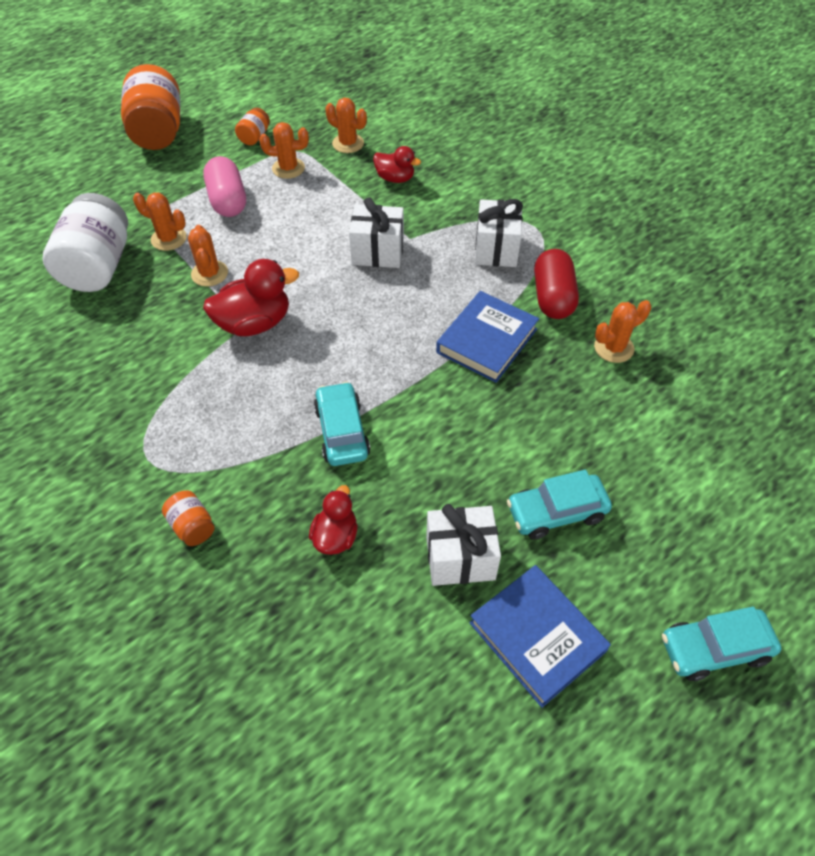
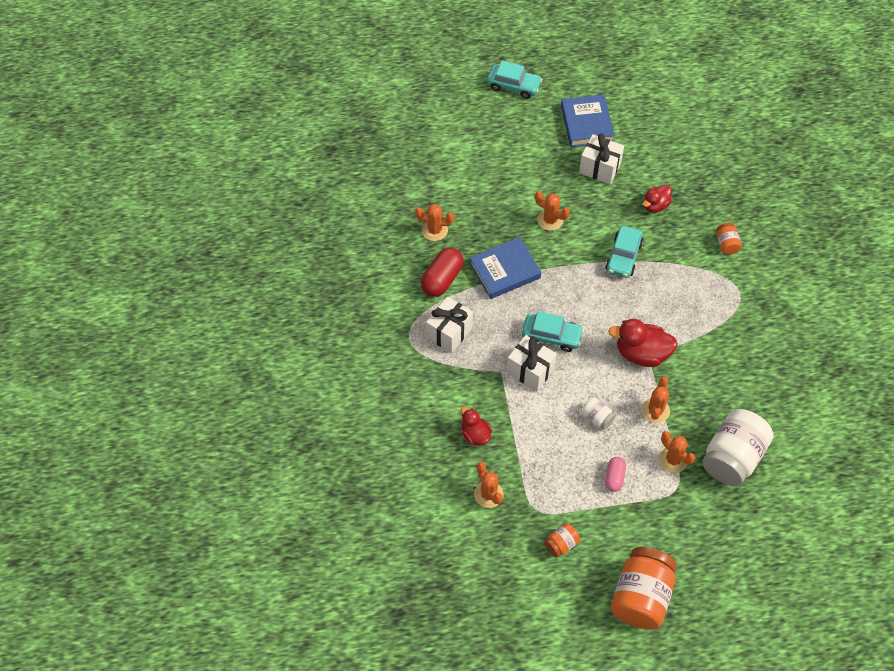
camera: 150 degrees left, 5 degrees up
pink capsule [203,156,246,217] -> pink capsule [605,457,626,492], size x0.59
orange cactus [259,122,309,179] -> orange cactus moved to [535,191,570,231]
turquoise car [507,470,612,540] -> turquoise car moved to [522,311,584,352]
none -> white jar [581,397,616,430]

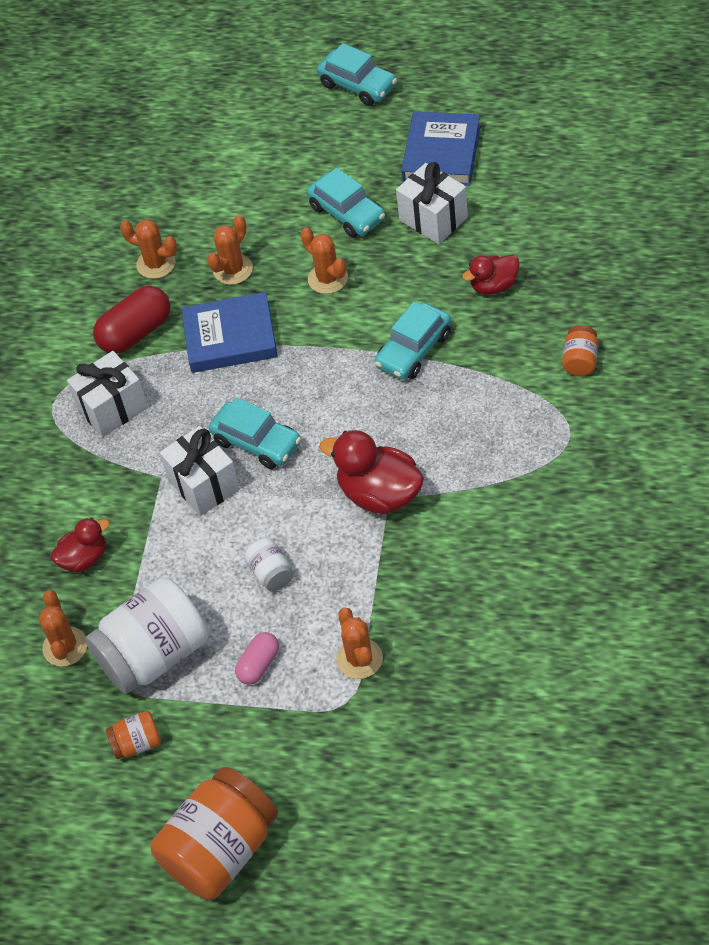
camera: 25 degrees right, 5 degrees down
red duck [461,407,492,446] -> red duck turned 75 degrees clockwise [51,518,110,572]
orange cactus [642,376,670,423] -> orange cactus moved to [207,215,253,285]
white jar [702,409,774,486] -> white jar moved to [85,577,209,694]
none -> turquoise car [307,168,385,238]

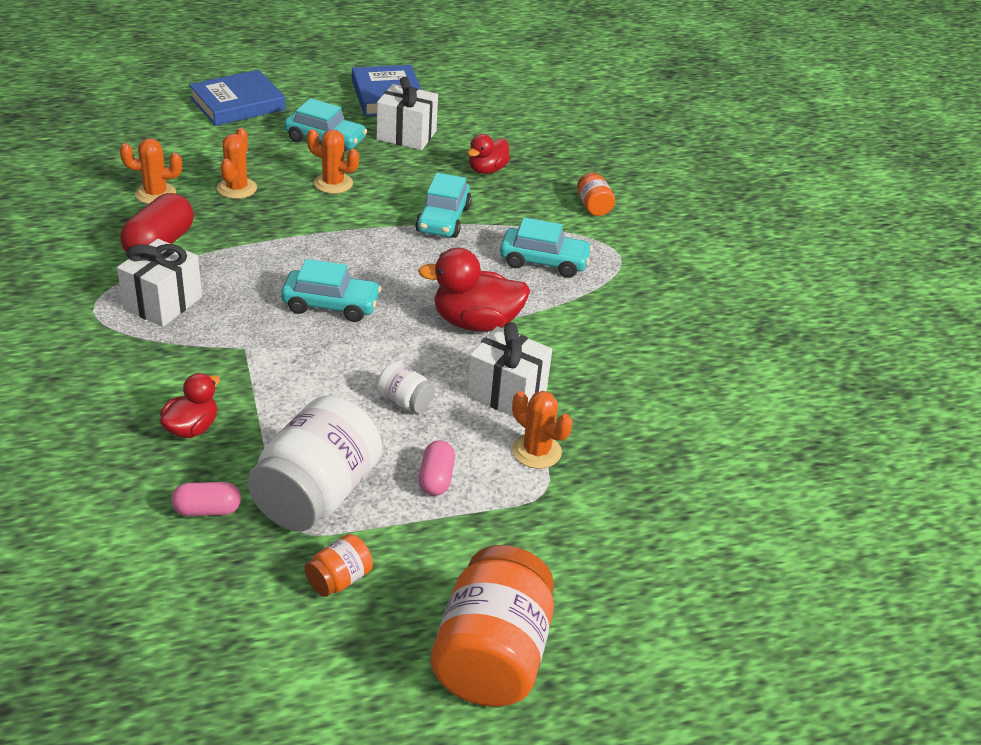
camera: 35 degrees left, 15 degrees down
orange cactus [39,590,87,667] -> pink capsule [171,482,241,516]
white gift [160,426,240,516] -> white gift moved to [467,322,552,416]
blue book [181,292,278,373] -> blue book moved to [189,70,286,126]
turquoise car [317,43,397,106] -> turquoise car moved to [500,217,593,278]

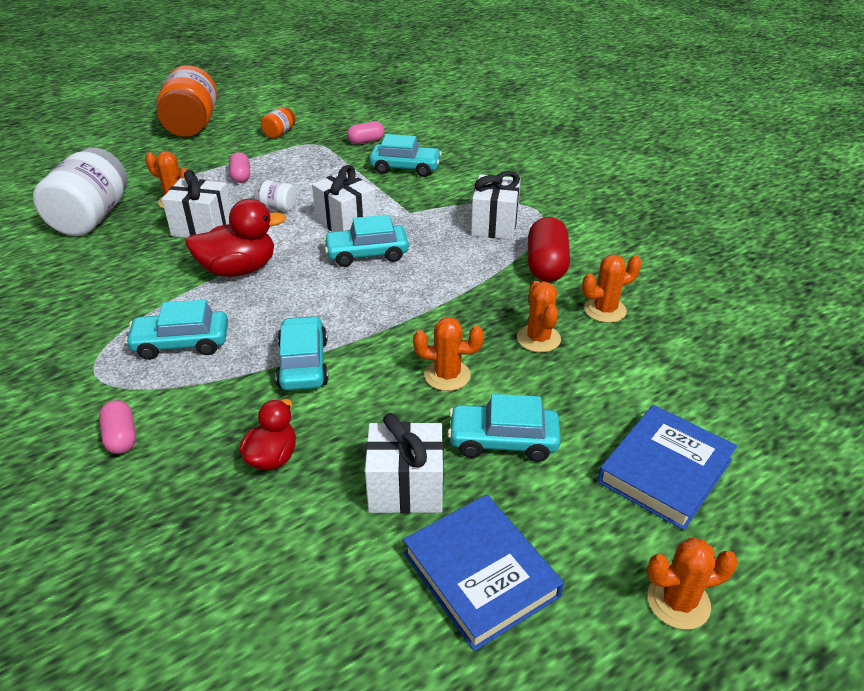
camera: 165 degrees right, 0 degrees up
red duck [160,373,220,438] -> turquoise car [369,134,442,177]
white jar [247,396,382,531] -> white jar moved to [33,147,127,236]
orange jar [577,172,615,216] -> pink capsule [99,400,136,454]
none -> white gift [312,165,377,232]
none -> orange cactus [647,538,738,630]

